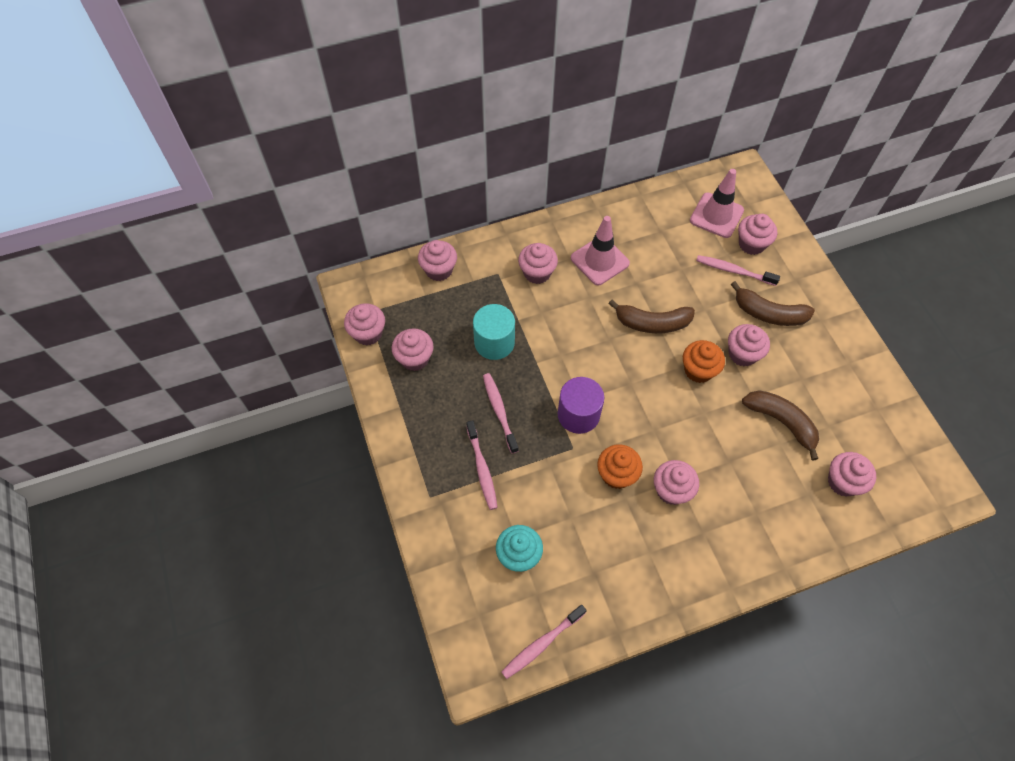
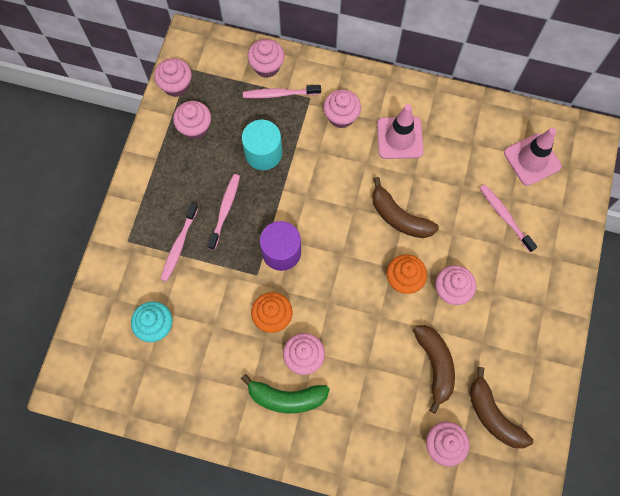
camera: 35 degrees right, 10 degrees up
pink toothbrush [501,605,587,679] -> pink toothbrush moved to [243,85,321,98]
brown banana [731,281,815,326] -> brown banana moved to [470,367,533,448]
pink cupcake [738,214,777,255] -> none
none -> green banana [241,374,330,413]

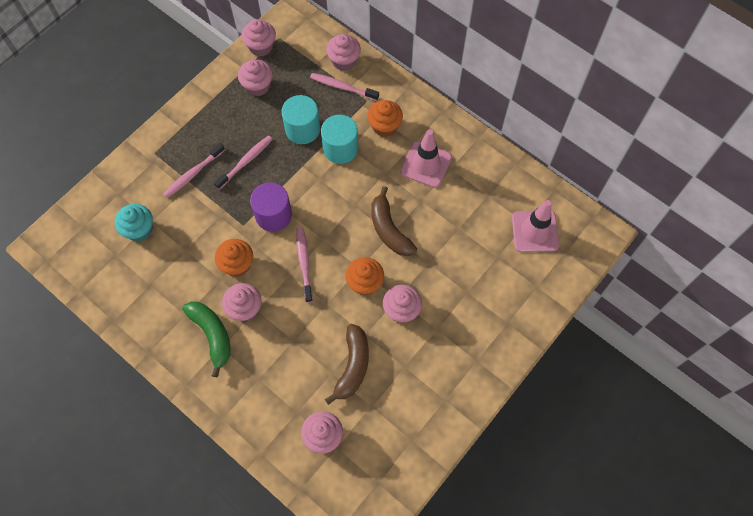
camera: 25 degrees right, 5 degrees down
green banana [241,374,330,413] -> green banana turned 150 degrees counterclockwise [182,301,230,377]
pink cupcake [323,90,361,128] -> orange cupcake [367,100,403,137]
brown banana [470,367,533,448] -> none
pink toothbrush [480,184,537,252] -> pink toothbrush moved to [296,227,313,302]
none -> turquoise cylinder [321,115,358,164]

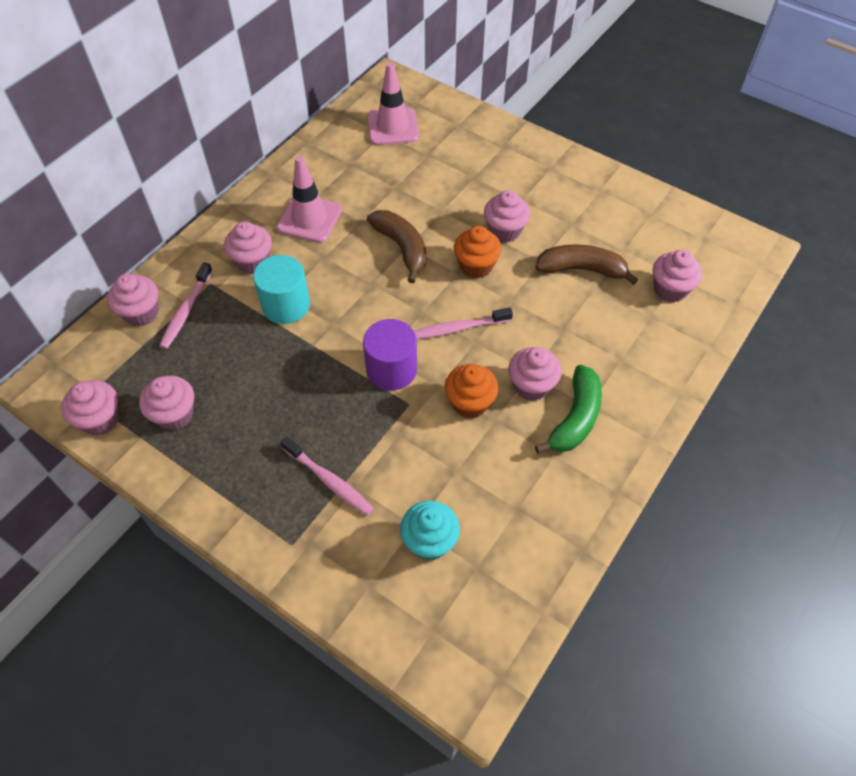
camera: 95 degrees left, 10 degrees down
green banana [182,301,230,377] -> green banana turned 150 degrees clockwise [535,365,602,454]
pink toothbrush [214,135,273,190] -> none
turquoise cylinder [282,95,320,144] -> none
orange cupcake [367,100,403,137] -> pink cupcake [224,221,272,274]
brown banana [371,186,417,256] -> brown banana turned 90 degrees counterclockwise [367,210,427,283]

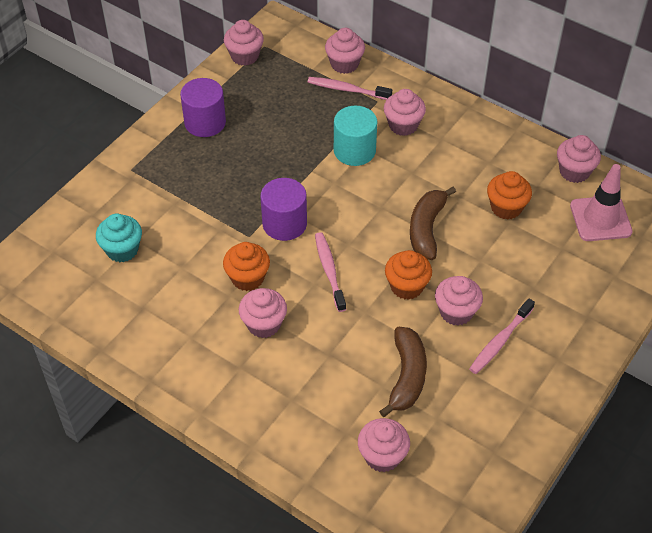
camera: 90 degrees right, 5 degrees down
pink cupcake [139,375,194,431] -> pink cupcake moved to [557,135,601,183]
pink traffic cone [277,156,342,243] -> none
pink toothbrush [281,437,374,516] -> pink toothbrush moved to [469,298,535,374]
brown banana [367,210,427,283] -> brown banana turned 135 degrees clockwise [410,187,456,260]
green banana [535,365,602,454] -> none
none -> purple cylinder [180,78,226,137]
none -> orange cupcake [487,171,532,220]

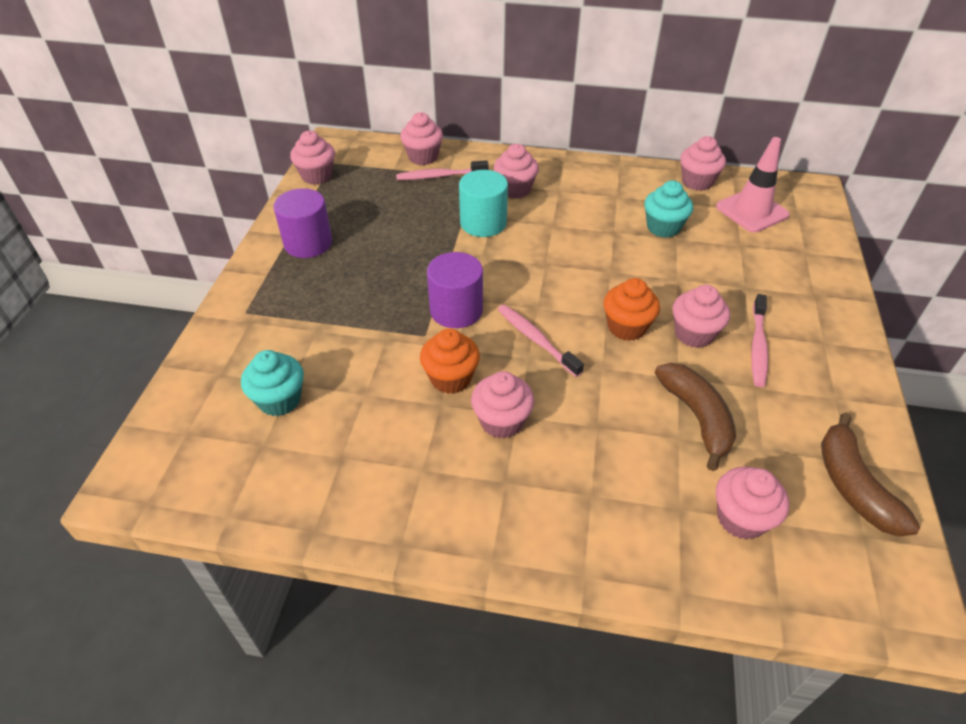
camera: 25 degrees left, 5 degrees down
brown banana [410,187,456,260] -> brown banana moved to [821,413,920,537]
orange cupcake [487,171,532,220] -> turquoise cupcake [644,180,693,238]

